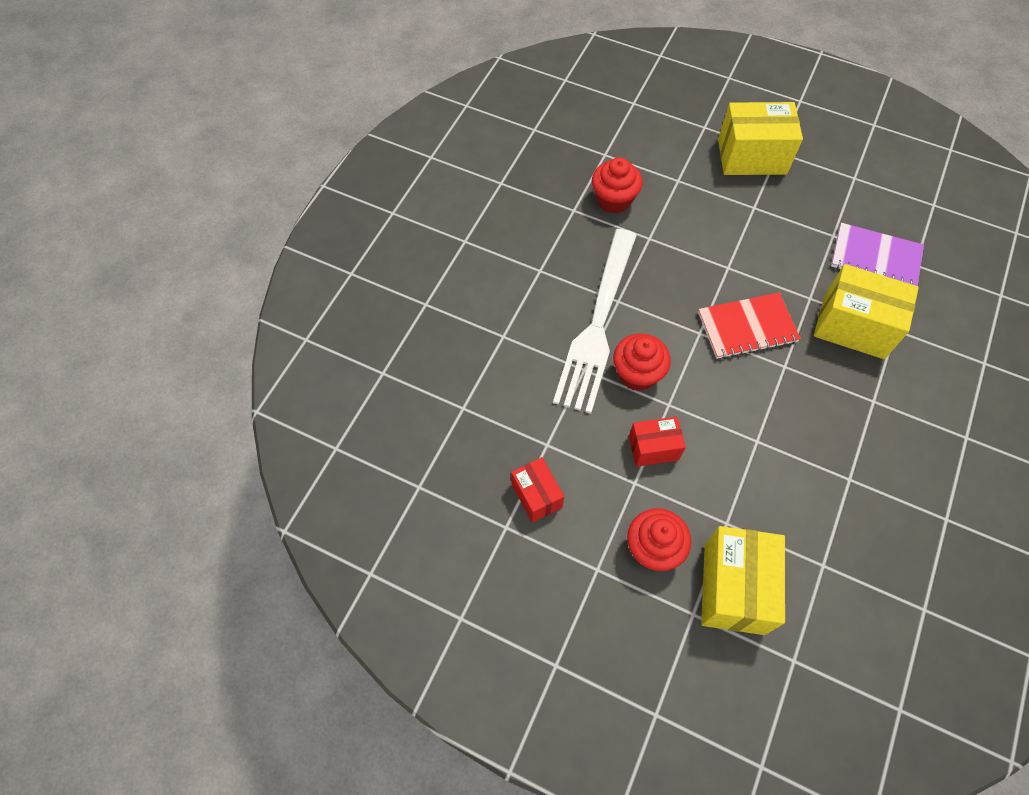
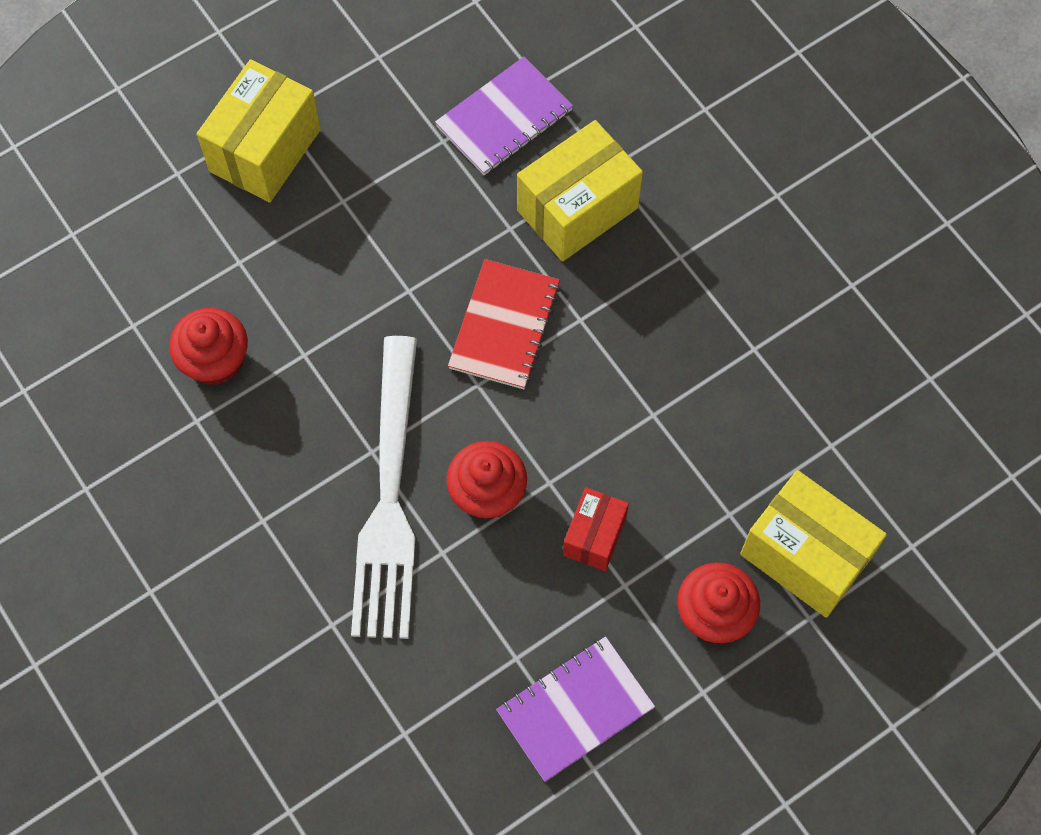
camera: 60 degrees left, 5 degrees up
red box [511,457,564,523] -> purple notebook [496,636,655,782]
white fork [553,229,637,414] -> white fork turned 45 degrees clockwise [351,336,417,639]

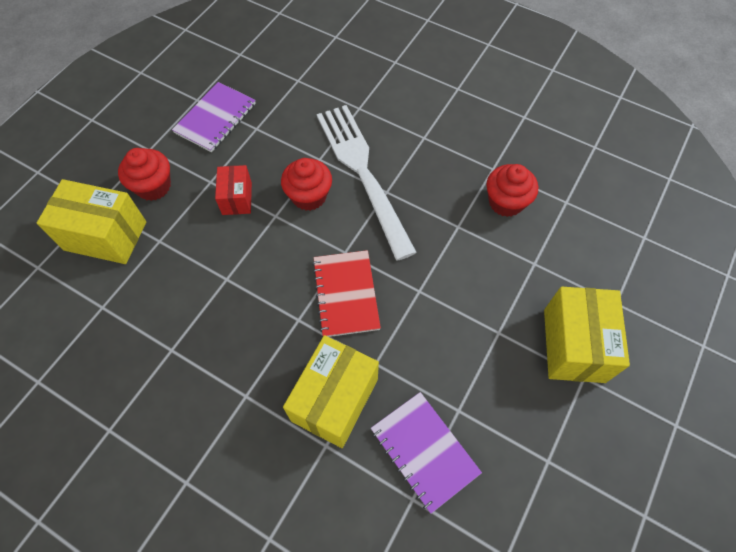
camera: 155 degrees right, 5 degrees down
purple notebook [435,57,573,175] -> purple notebook turned 60 degrees counterclockwise [371,392,482,514]

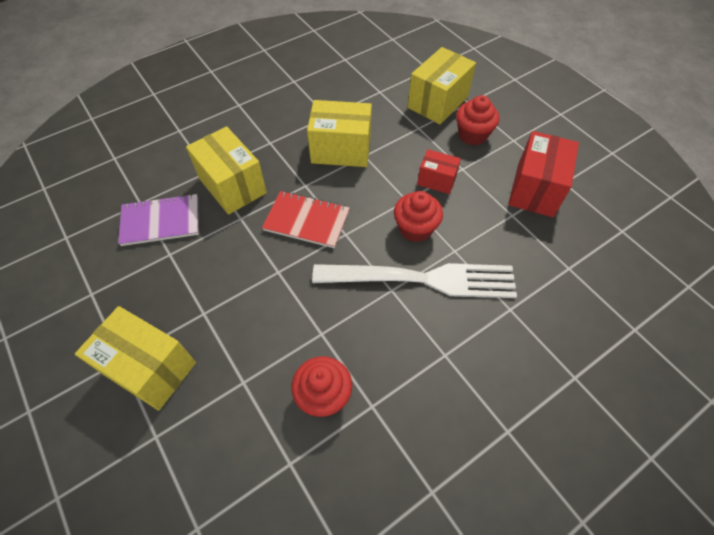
camera: 115 degrees right, 5 degrees down
purple notebook [172,82,256,152] -> red box [508,131,579,217]
none -> yellow box [307,100,372,167]

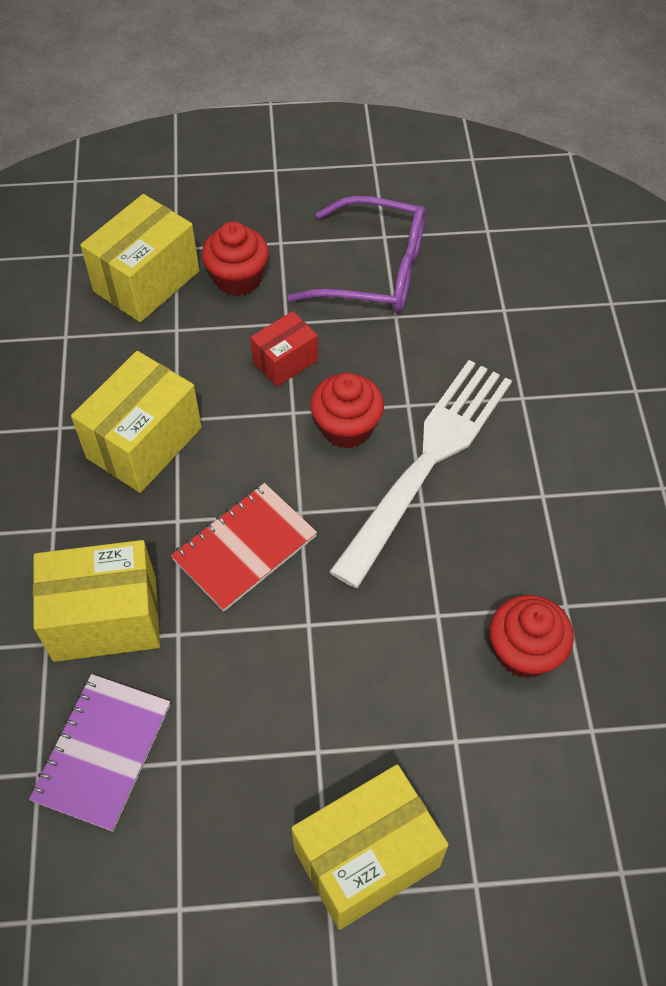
camera: 60 degrees left, 0 degrees up
yellow box [408,47,476,124] -> yellow box turned 60 degrees clockwise [80,194,199,322]
red box [508,131,579,217] -> purple glasses [287,196,425,312]

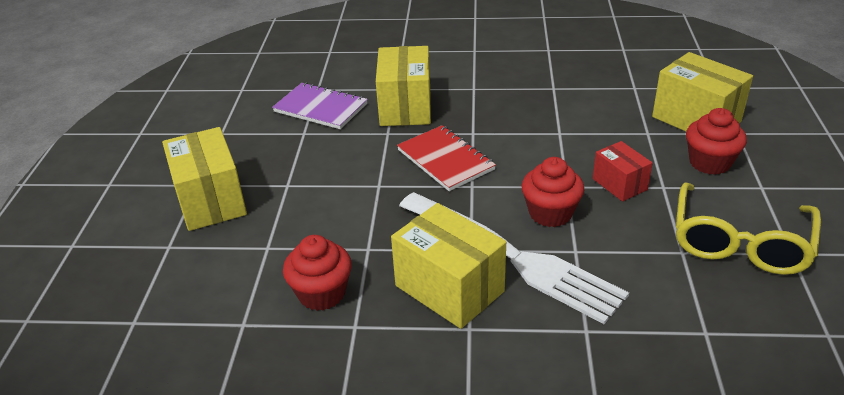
camera: 100 degrees right, 20 degrees down
yellow box [71,351,202,493] -> yellow box moved to [391,203,506,329]
purple glasses [287,196,425,312] -> yellow glasses [676,183,821,275]

